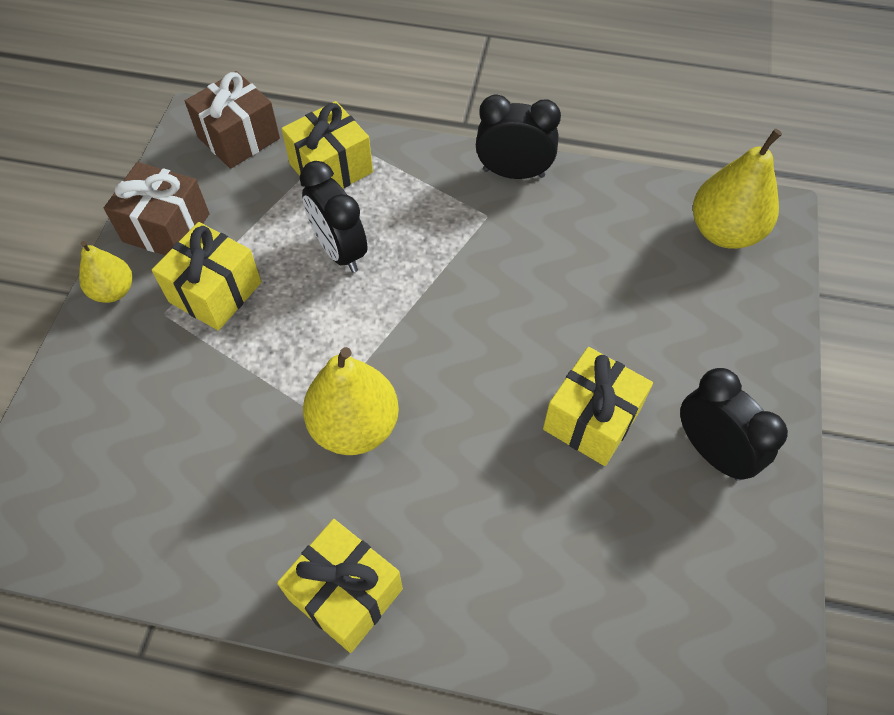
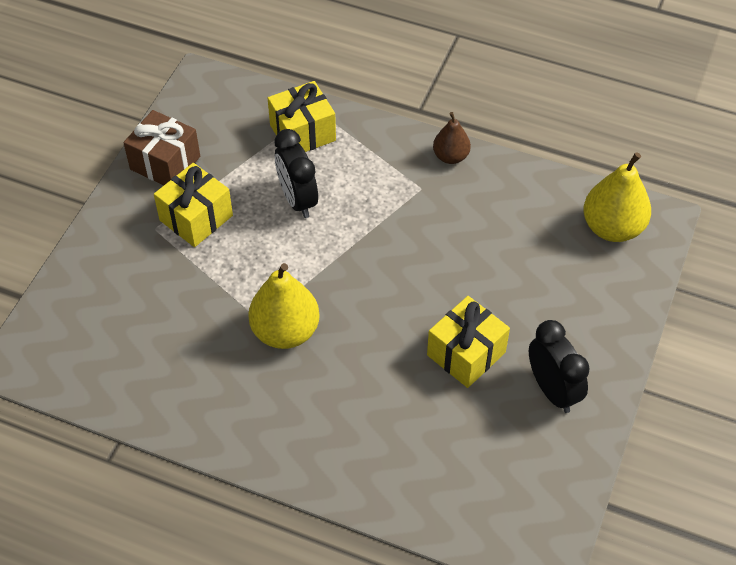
camera: 10 degrees right, 5 degrees down
yellow pear [79,241,132,303] -> none
brown gift [185,71,280,169] -> none
yellow gift [277,519,403,653] -> none
black clock [476,94,561,179] -> brown pear [433,112,471,164]

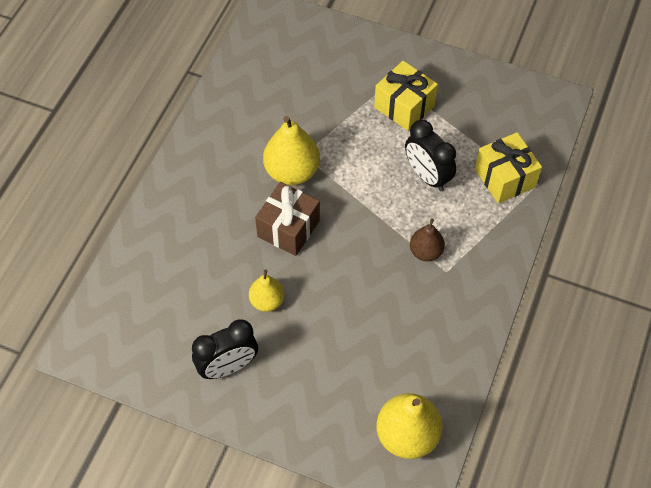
camera: 90 degrees right, 5 degrees up
brown gift [123,110,200,185] -> brown gift moved to [255,182,320,256]
black clock [275,129,318,218] -> black clock turned 105 degrees counterclockwise [405,120,456,191]
yellow gift [427,296,510,388] -> yellow pear [249,269,285,312]
brown pear [433,112,471,164] -> brown pear moved to [410,219,445,261]

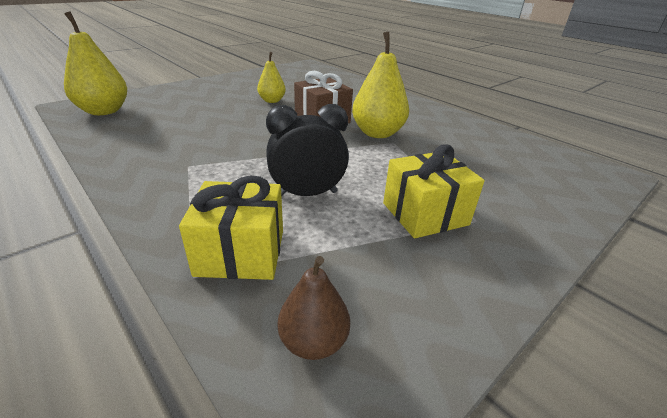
camera: 115 degrees right, 25 degrees down
black clock [192,319,258,379] -> none
brown pear [410,219,445,261] -> brown pear moved to [278,256,350,360]

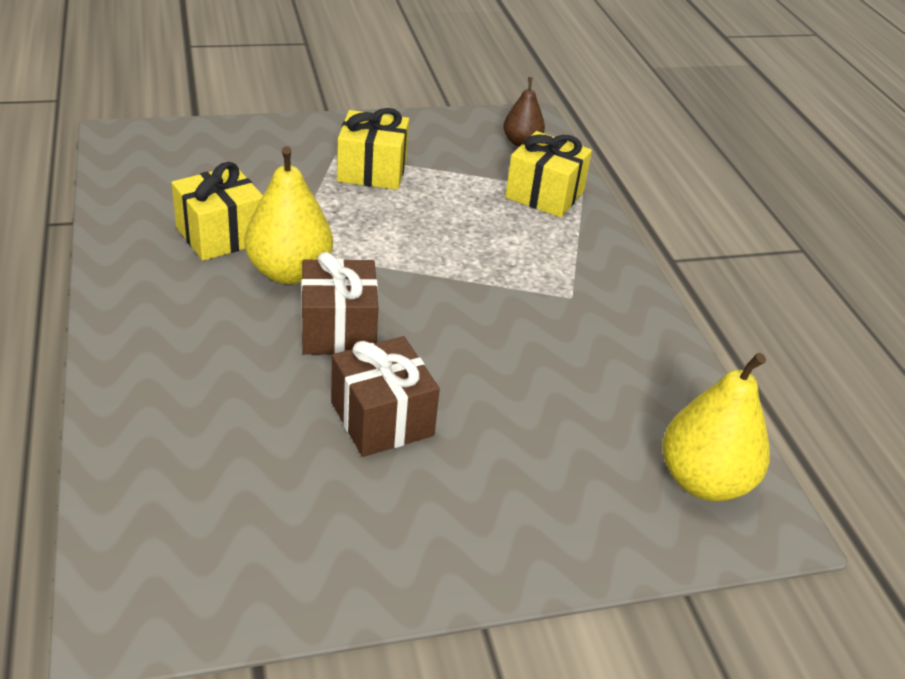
camera: 155 degrees left, 5 degrees up
yellow pear [257,52,286,103] -> brown gift [331,336,440,457]
black clock [266,104,349,197] -> none
none -> yellow gift [171,162,263,261]

